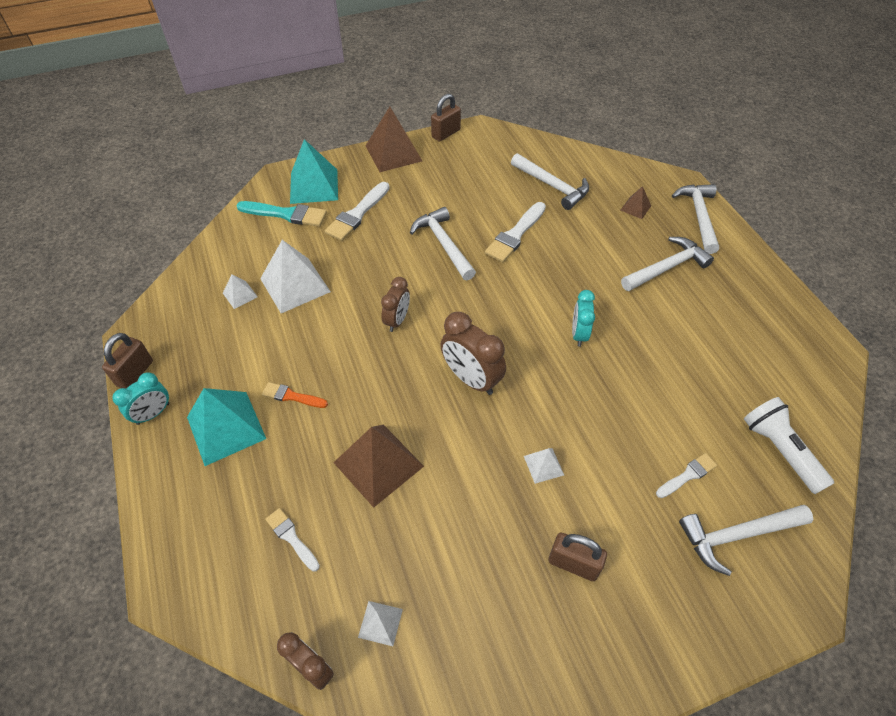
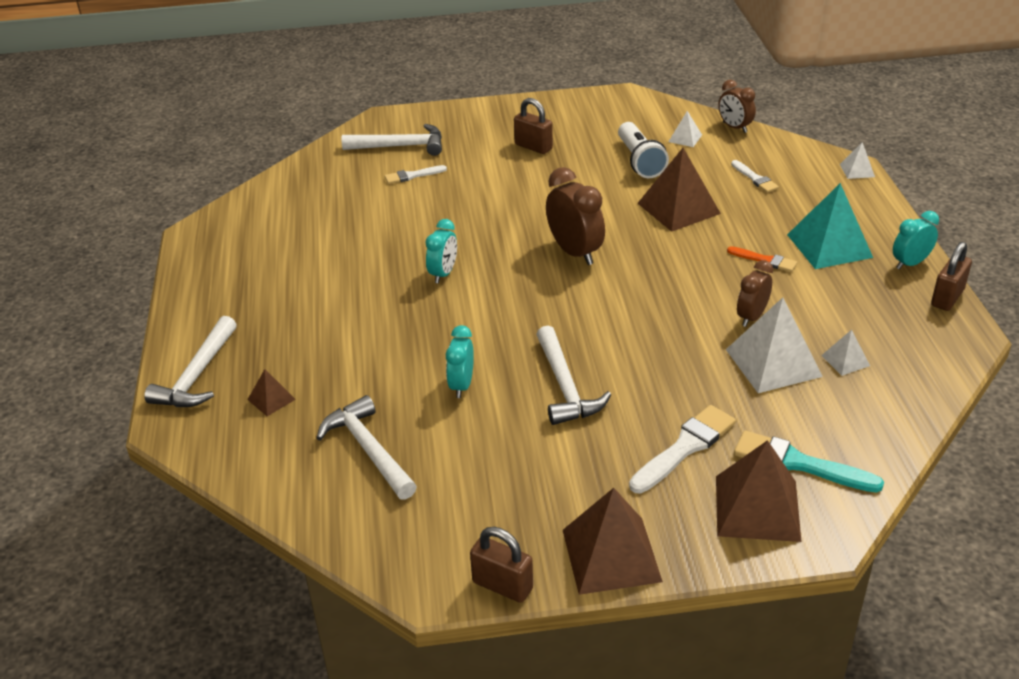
camera: 165 degrees left, 15 degrees down
turquoise pyramid [290,139,338,204] -> brown pyramid [716,440,802,542]
brown clock [381,277,410,332] -> brown clock moved to [737,260,773,327]
brown padlock [431,94,461,142] -> brown padlock turned 60 degrees clockwise [470,527,533,603]
white brush [485,202,546,262] -> turquoise clock [446,325,474,398]
white pyramid [524,448,564,484] -> white pyramid moved to [840,142,875,179]
white hammer [621,237,714,291] -> none
white flashlight [744,397,834,494] -> white flashlight moved to [618,122,669,178]

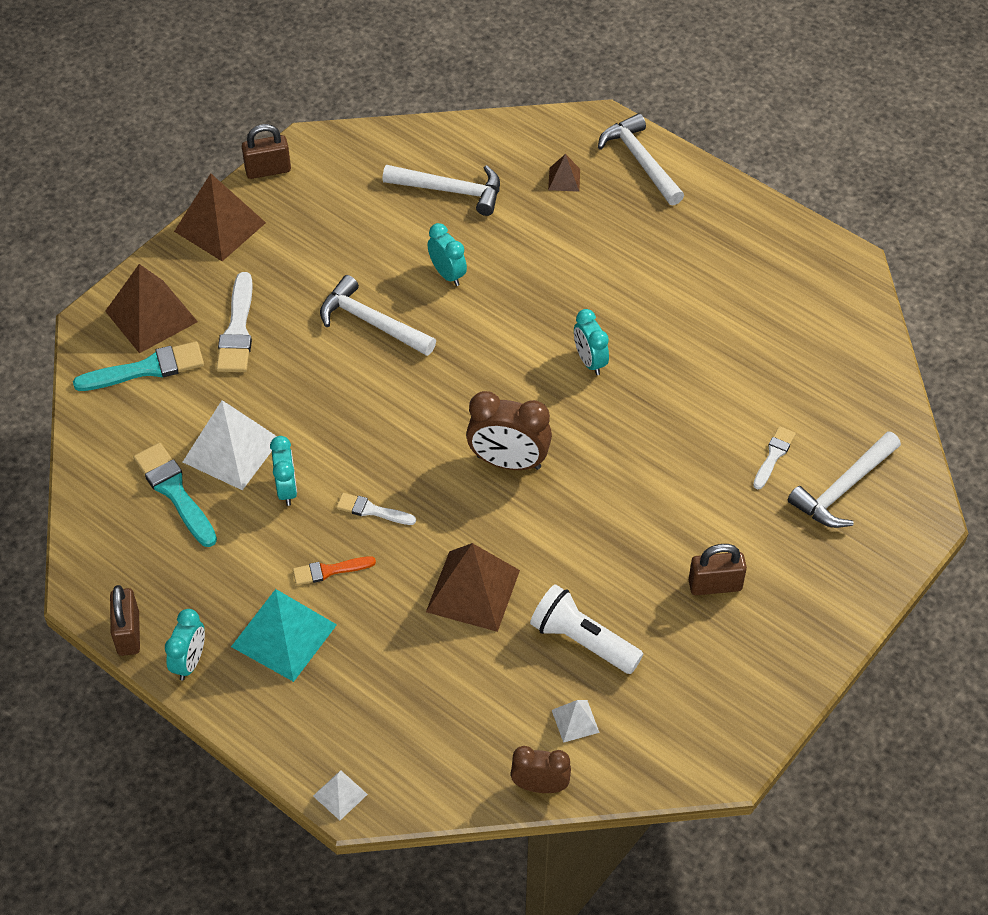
camera: 135 degrees right, 15 degrees up
white brush [731,160,779,193] -> white brush moved to [336,493,416,525]
brown clock [737,260,773,327] -> turquoise clock [270,436,297,506]
white pyramid [821,330,870,376] -> turquoise brush [133,443,217,547]

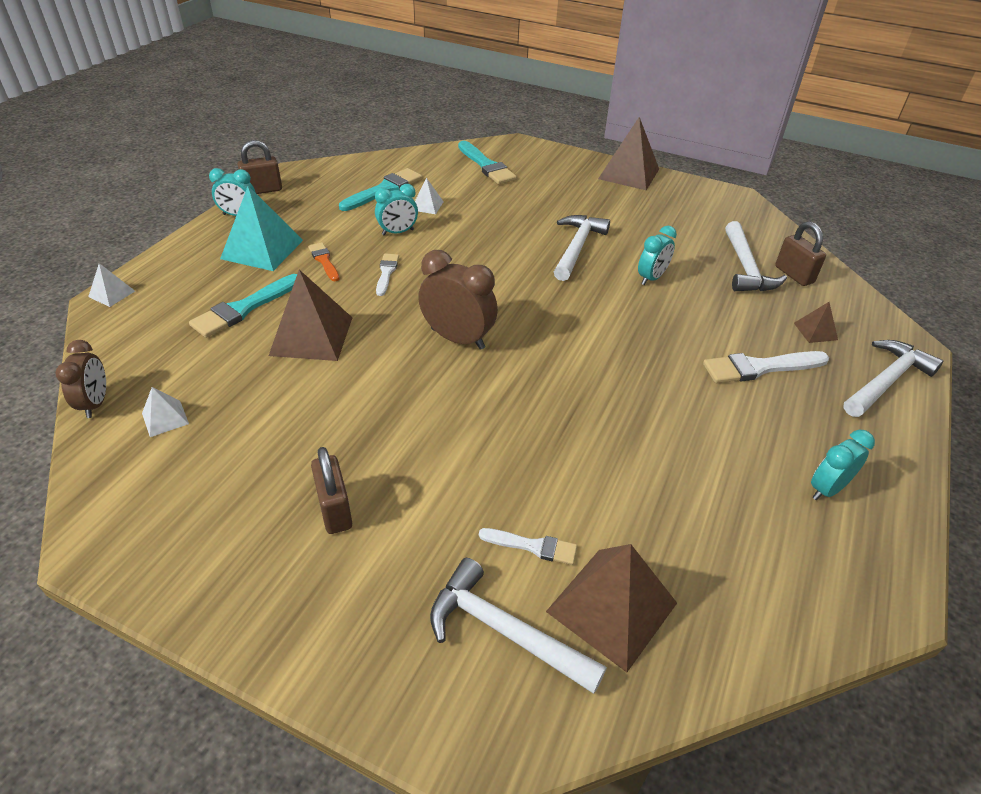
camera: 75 degrees right, 10 degrees down
brown pyramid [105,264,198,353] -> brown pyramid moved to [546,544,677,672]
white pyramid [183,400,277,490] -> white pyramid [415,178,444,214], size x0.49
white brush [216,272,253,372] -> white brush moved to [703,351,829,383]
brown padlock [242,124,291,179] -> brown padlock moved to [775,222,826,286]
brown clock [466,391,552,470] -> brown clock turned 120 degrees clockwise [418,250,498,350]
white flashlight [530,584,643,674] -> none
turquoise clock [574,309,609,375] -> turquoise clock moved to [811,430,875,500]
none -> turquoise brush [189,274,297,338]

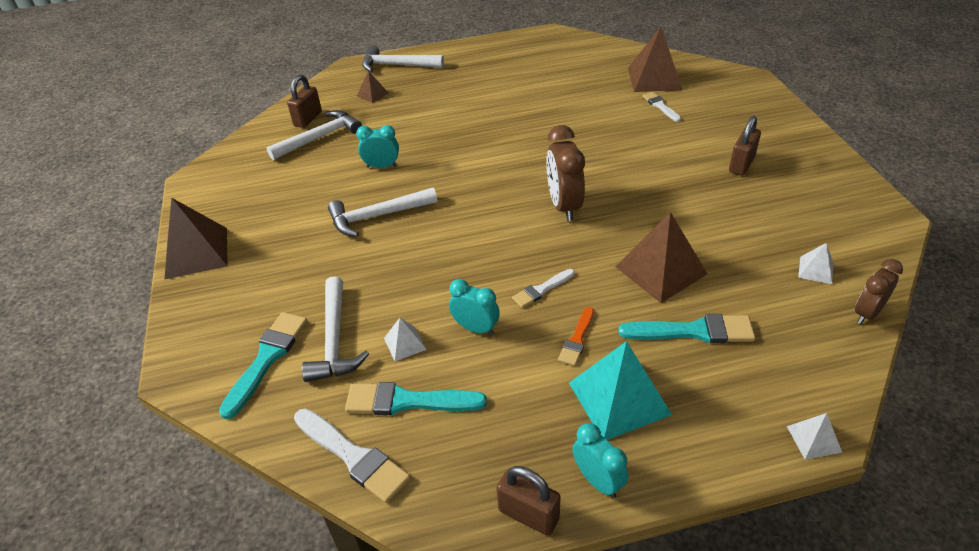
camera: 125 degrees left, 0 degrees up
white hammer [430,558,607,694] -> white hammer moved to [302,276,369,382]
white brush [703,351,829,383] -> white brush moved to [294,408,411,503]
turquoise clock [811,430,875,500] -> none

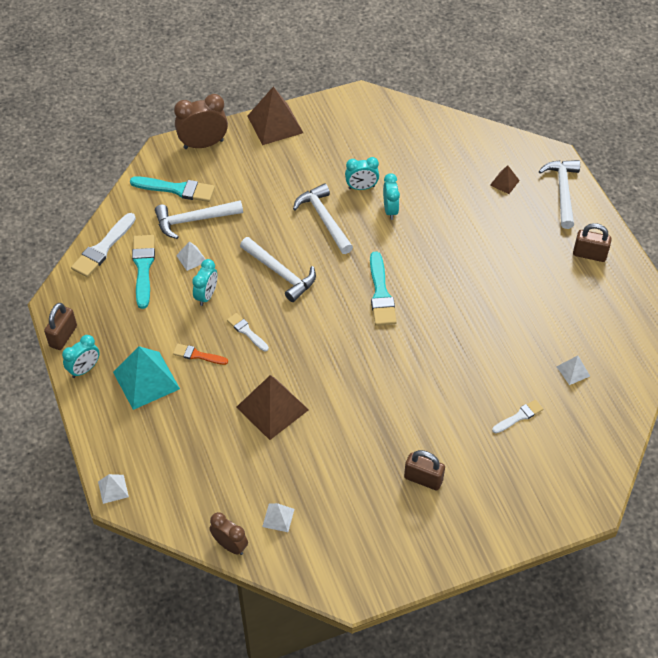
camera: 80 degrees right, 10 degrees up
white hammer [267,110,362,160] -> white hammer moved to [240,237,316,302]
brown padlock [287,74,322,128] -> brown padlock moved to [573,223,612,262]
brown clock [546,125,585,221] -> brown clock moved to [174,94,228,149]
turquoise brush [618,314,755,343] -> turquoise brush moved to [370,251,397,326]
brown pyramid [628,26,682,92] -> none
none -> turquoise clock [345,157,379,190]
none -> white pyramid [557,355,590,385]

